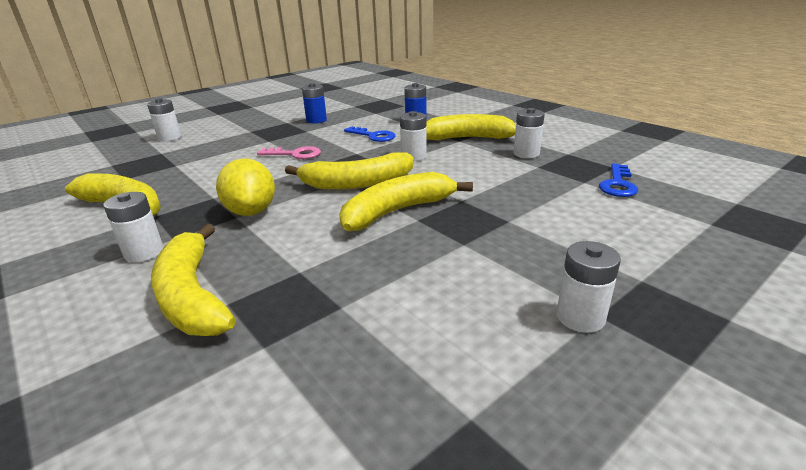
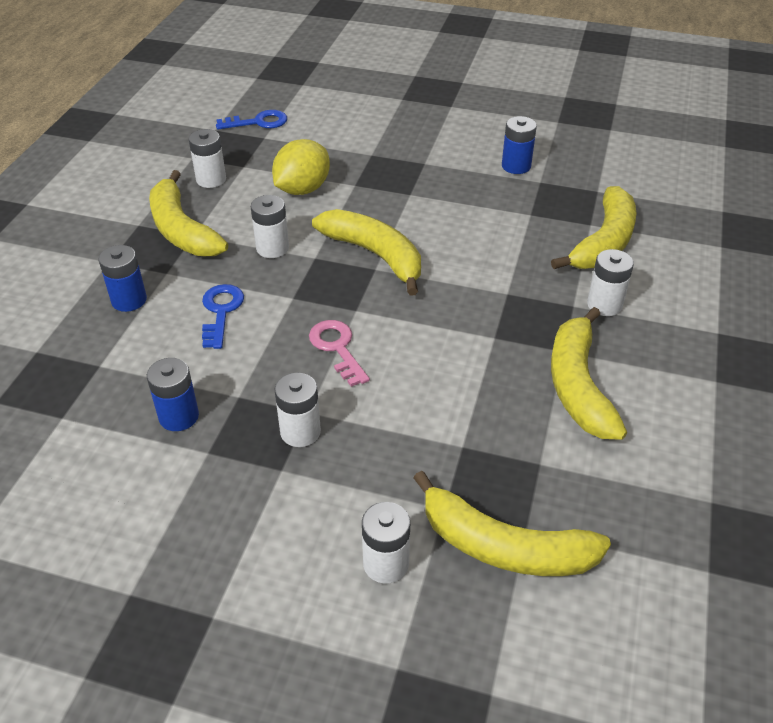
camera: 125 degrees left, 15 degrees up
yellow lemon [216,159,275,216] -> yellow lemon moved to [272,139,330,195]
yellow banana [339,172,473,232] -> yellow banana moved to [413,471,611,576]
white battery [557,241,621,333] -> white battery moved to [275,373,321,447]
none -> blue battery [502,116,537,174]

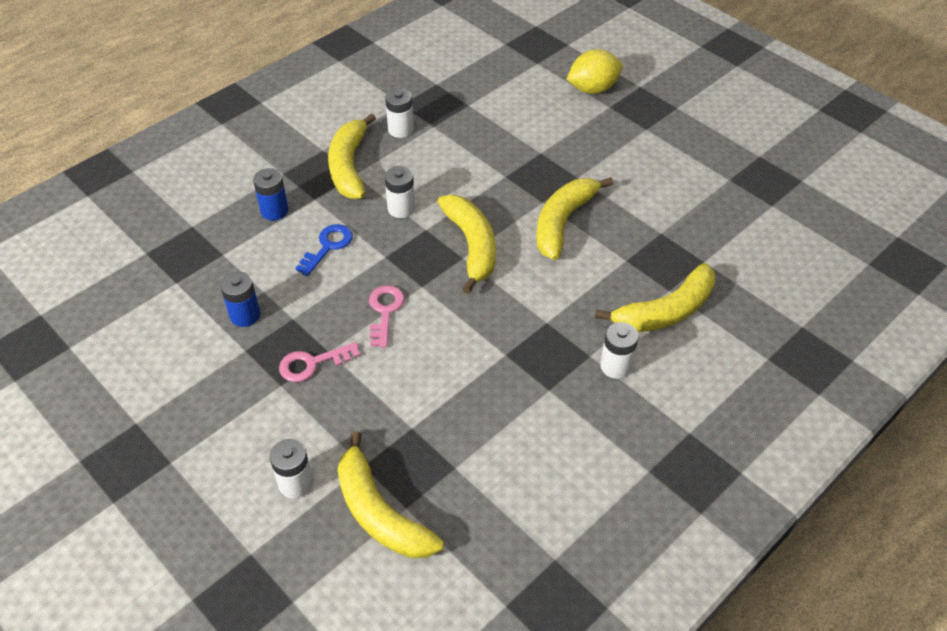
camera: 30 degrees right, 5 degrees up
blue key [216,110,287,129] -> none
yellow lemon [272,139,330,195] -> yellow lemon moved to [566,49,622,94]
white battery [275,373,321,447] -> pink key [279,342,360,382]
blue battery [502,116,537,174] -> none
yellow banana [551,307,627,440] -> yellow banana moved to [536,177,614,260]

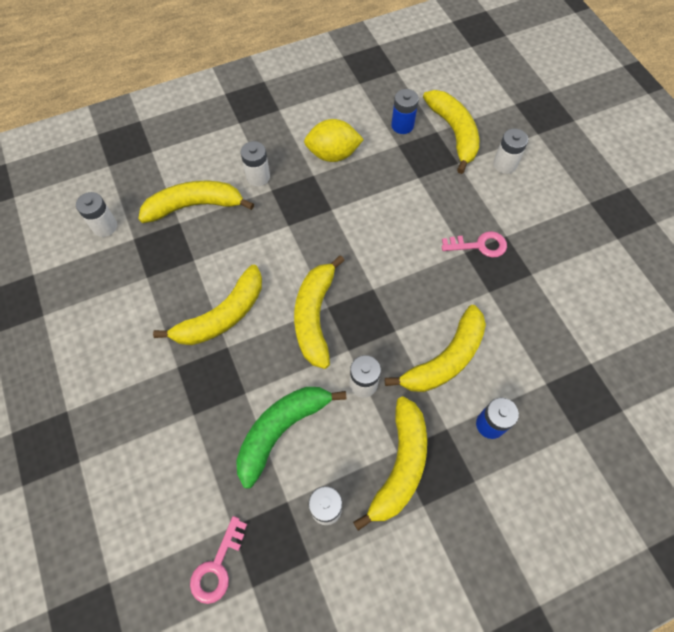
camera: 160 degrees left, 15 degrees up
blue battery [220,272,261,327] -> blue battery moved to [391,89,419,134]
blue key [295,224,353,276] -> yellow banana [385,305,486,392]
pink key [369,285,405,348] -> pink key moved to [190,516,247,604]
yellow lemon [566,49,622,94] -> yellow lemon moved to [304,119,364,162]
none -> white battery [76,192,117,237]
none -> green banana [236,387,347,488]

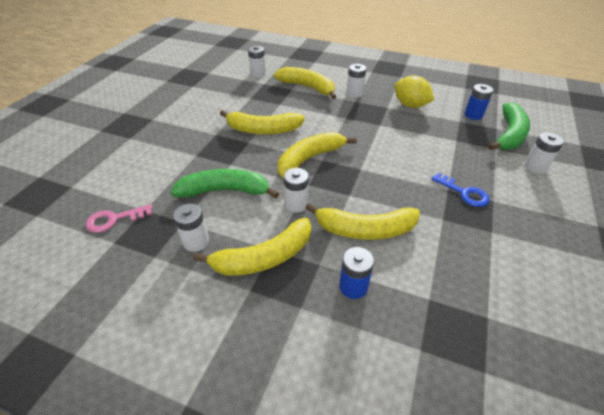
camera: 45 degrees right, 20 degrees down
yellow banana [423,90,479,174] -> green banana [488,102,530,150]
pink key [442,231,507,257] -> blue key [431,173,490,207]

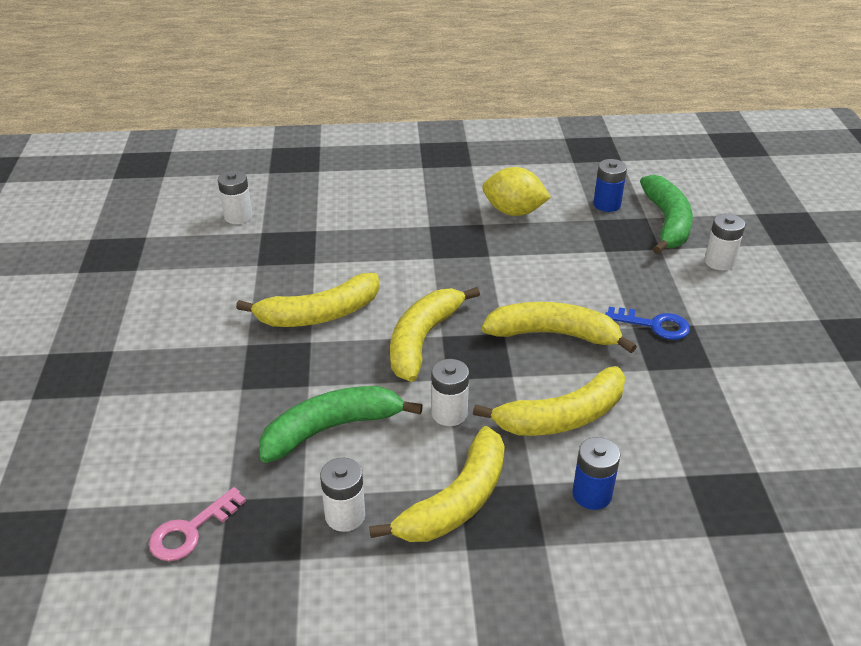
camera: 25 degrees left, 5 degrees down
yellow banana [274,67,337,99] -> yellow banana moved to [482,302,637,353]
white battery [347,64,366,98] -> none

